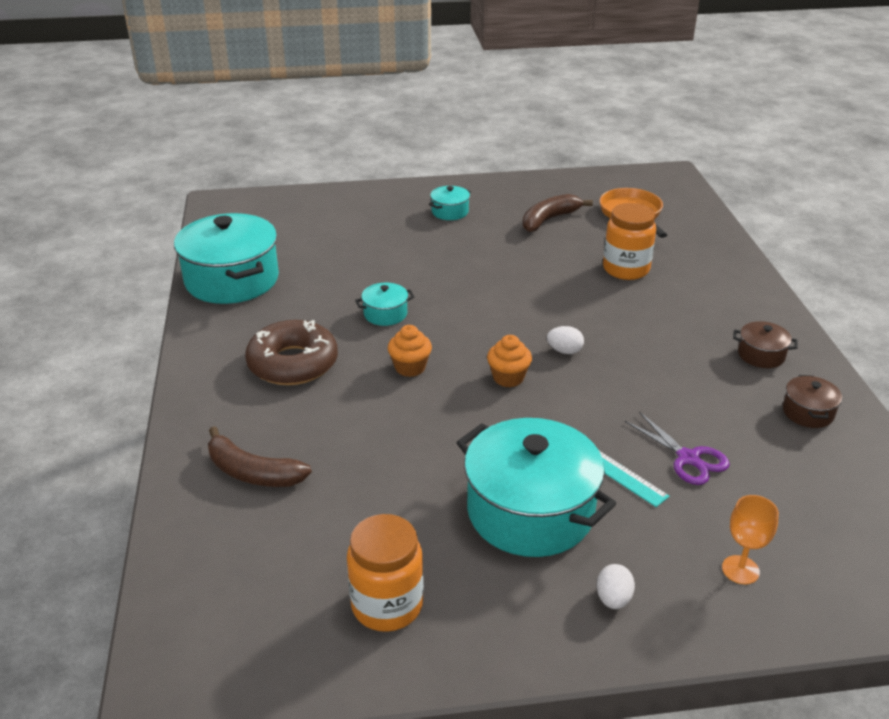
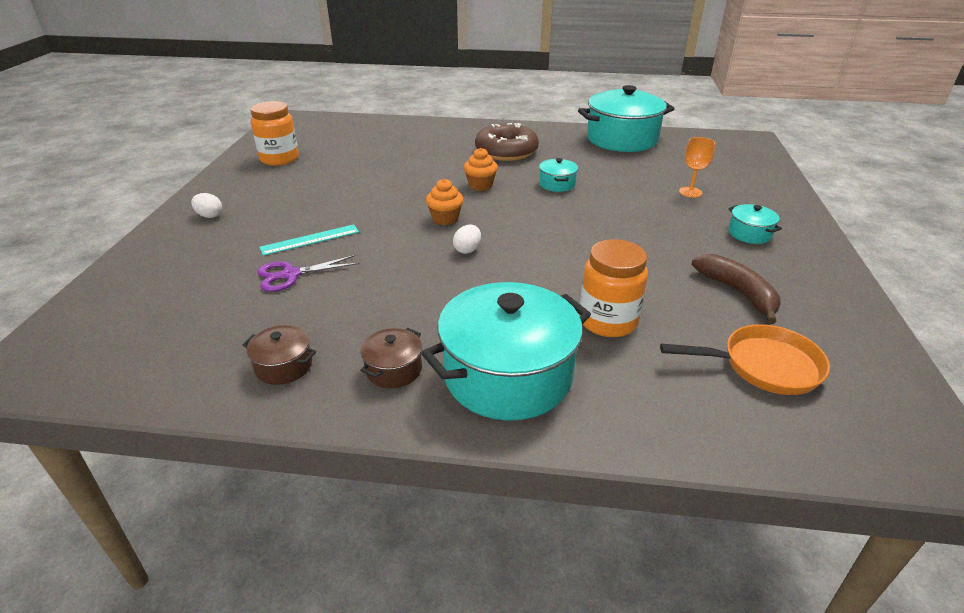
camera: 105 degrees right, 0 degrees up
brown banana [208,426,312,487] -> none
turquoise pot [457,418,616,557] -> turquoise pot moved to [421,282,591,421]
orange goblet [722,495,779,584] -> orange goblet moved to [679,137,715,198]

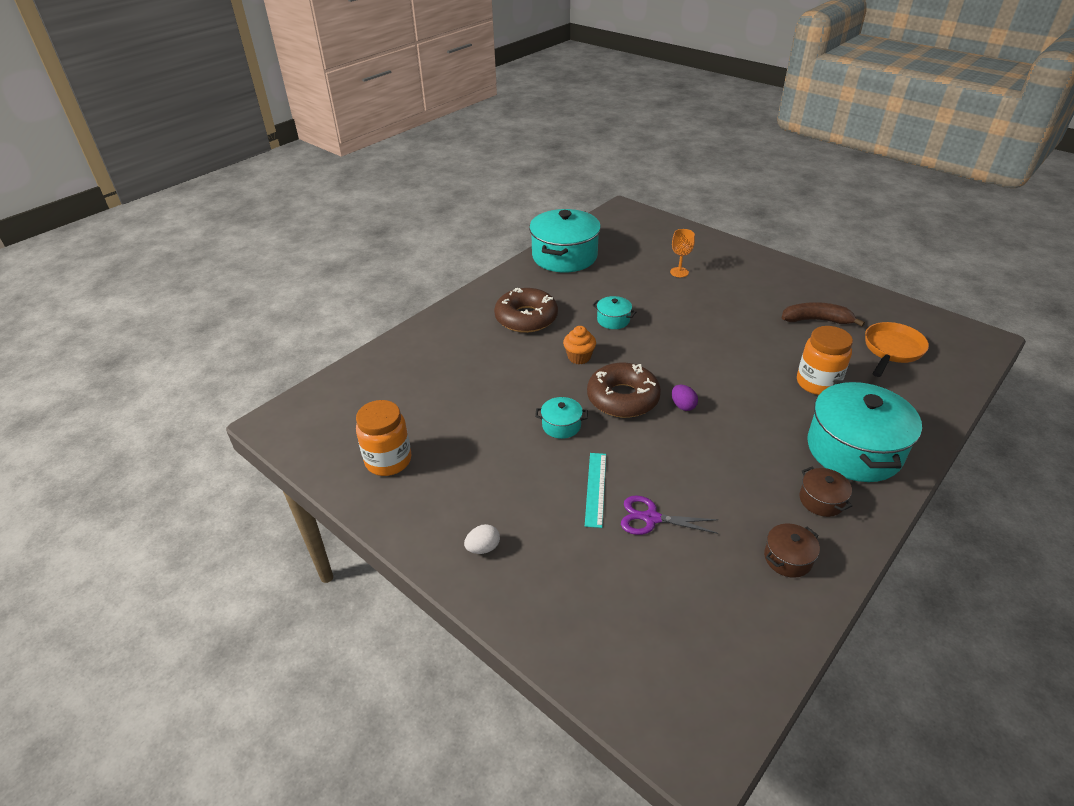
camera: 55 degrees left, 5 degrees up
purple scissors [257,255,359,292] -> purple scissors turned 90 degrees clockwise [621,495,718,535]
orange cupcake [426,179,464,225] -> brown donut [587,363,661,418]
white egg [453,225,481,254] -> purple egg [672,385,698,411]
turquoise pot [728,204,782,244] -> turquoise pot moved to [535,397,588,439]

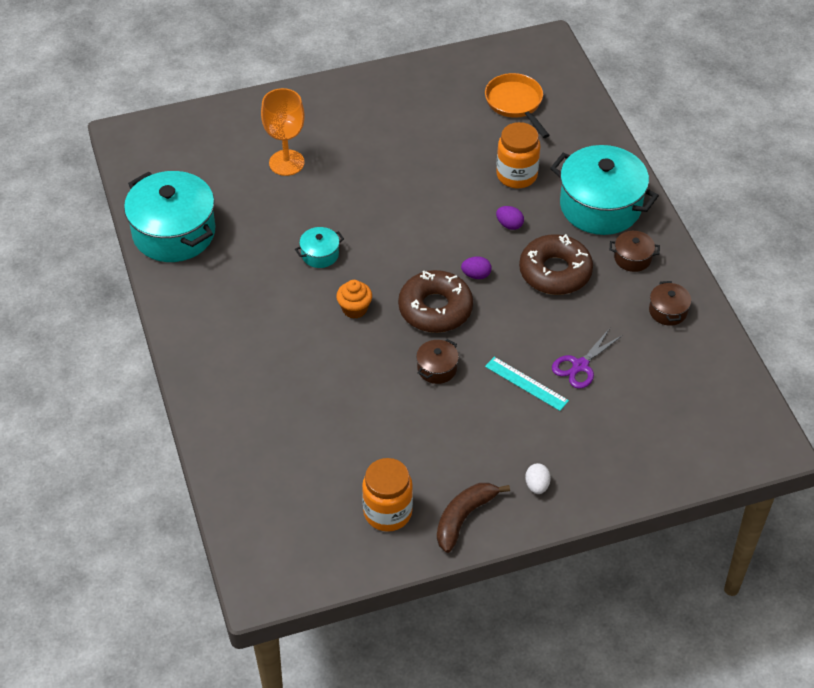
camera: 60 degrees left, 10 degrees up
brown donut [494,288,558,333] -> brown donut moved to [519,234,593,295]
turquoise pot [535,397,588,439] -> brown pot [416,339,459,384]
orange goblet [670,229,695,277] -> orange goblet [261,88,305,176], size x1.64
brown banana [782,302,865,327] -> brown banana moved to [437,483,510,553]
none -> purple egg [496,206,524,230]

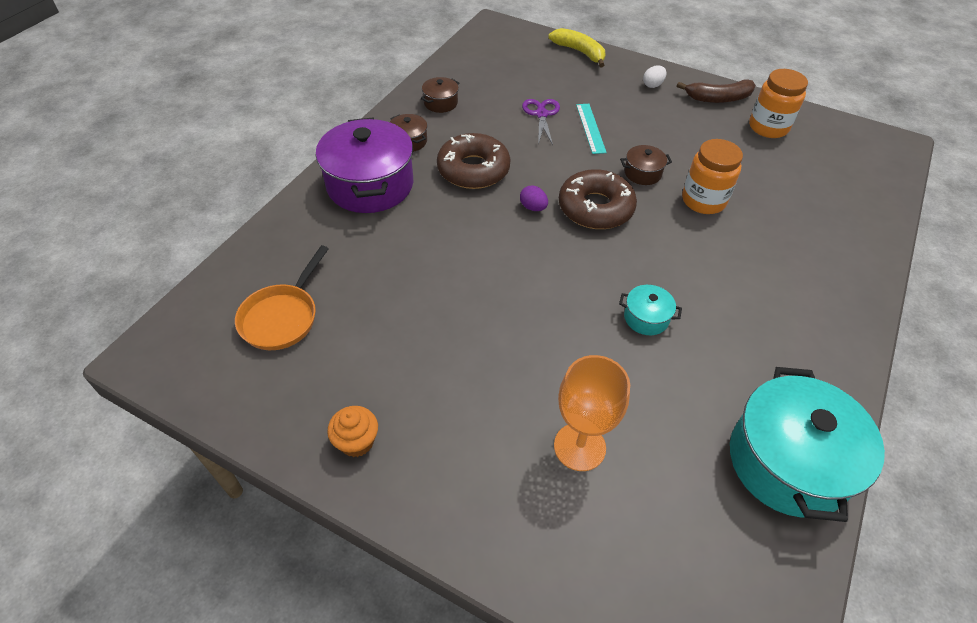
camera: 135 degrees left, 0 degrees up
orange cupcake [336,280,372,319] -> orange cupcake moved to [327,406,378,457]
orange jar [496,122,540,188] -> orange jar moved to [682,139,743,214]
purple egg [496,206,524,230] -> none
turquoise pot [550,145,659,235] -> purple pot [316,118,413,213]
purple scissors [552,328,623,389] -> purple scissors turned 90 degrees counterclockwise [522,99,560,145]
none -> yellow banana [548,28,606,67]

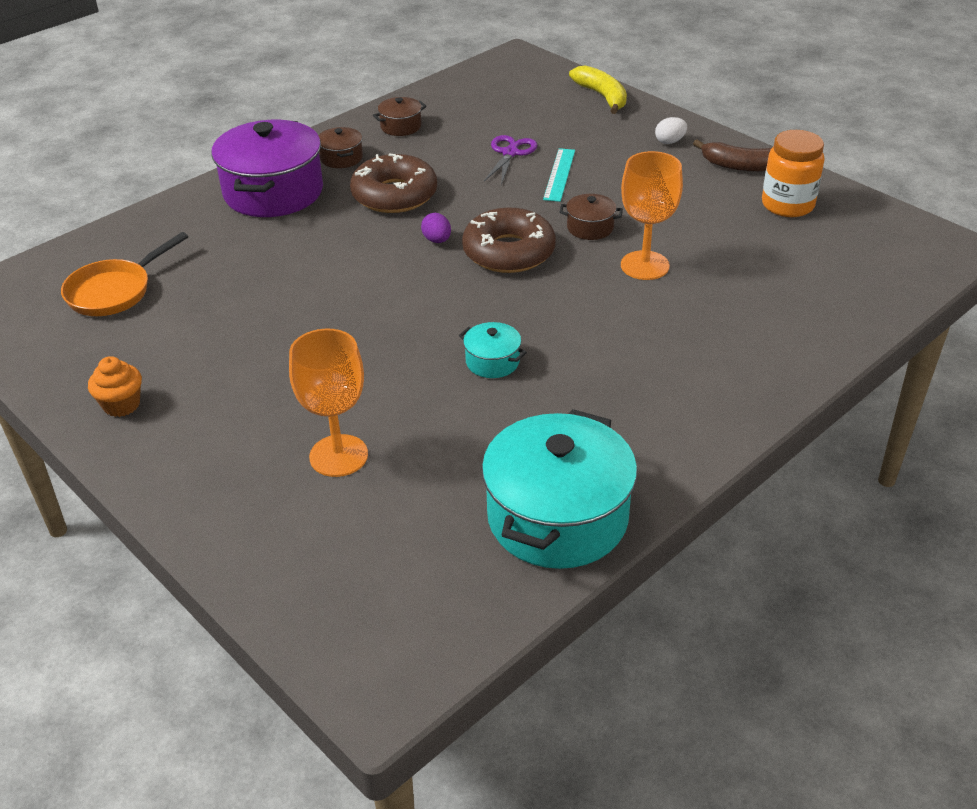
camera: 20 degrees right, 10 degrees down
orange jar [682,139,743,214] -> orange goblet [621,151,683,280]

